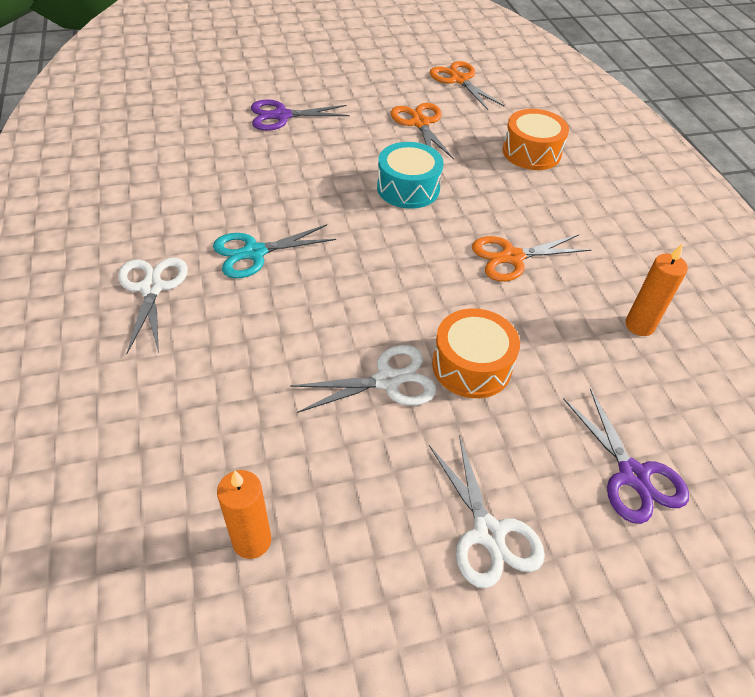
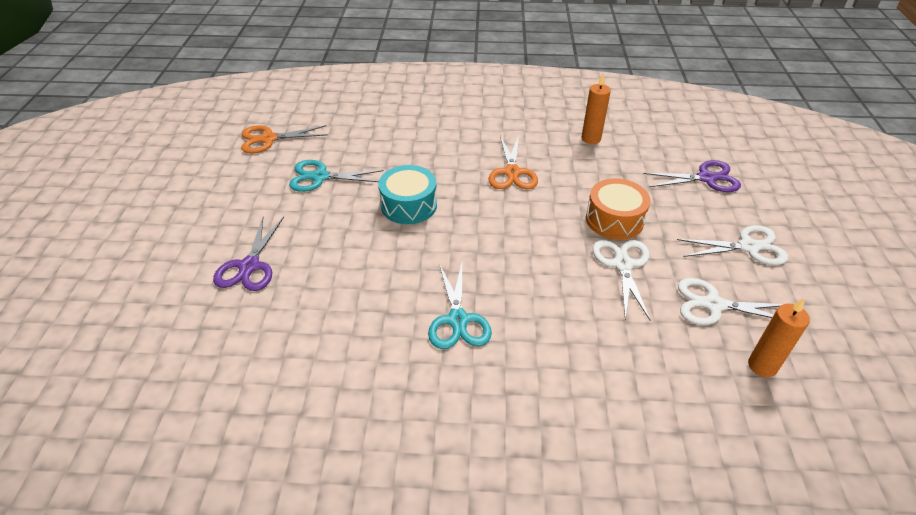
camera: 70 degrees left, 5 degrees down
white scissors [118,258,188,354] -> white scissors moved to [678,278,783,325]
orange scissors [391,103,454,159] -> turquoise scissors [289,160,384,192]
orange drum [502,109,569,170] -> none

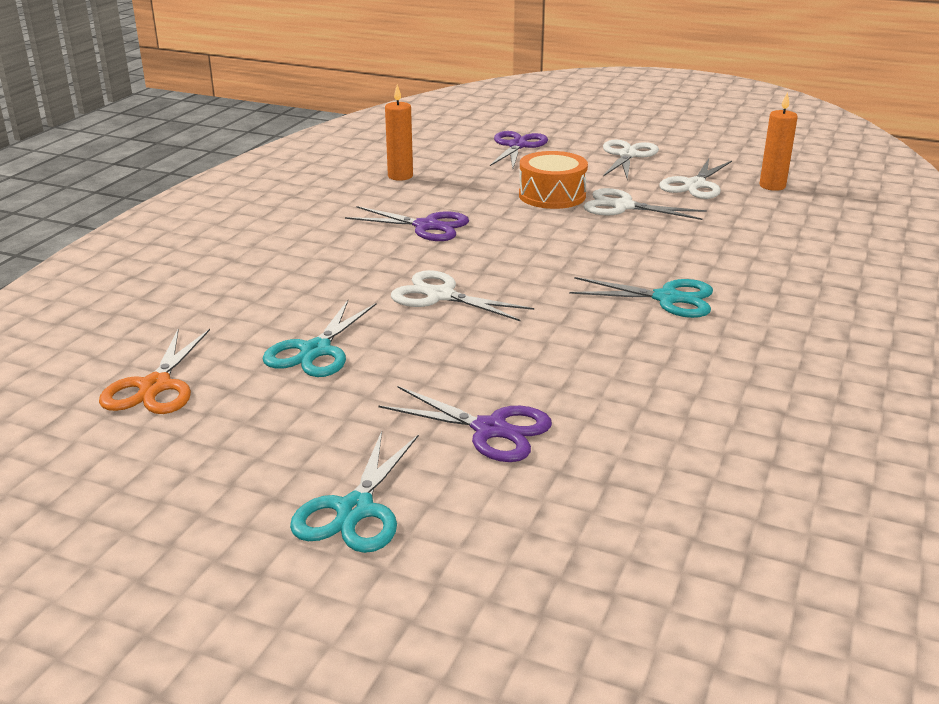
camera: 70 degrees left, 15 degrees down
turquoise drum [378,165,437,224] -> white scissors [391,270,534,321]
orange scissors [488,135,538,189] -> purple scissors [345,206,469,241]
none -> turquoise scissors [290,431,419,553]

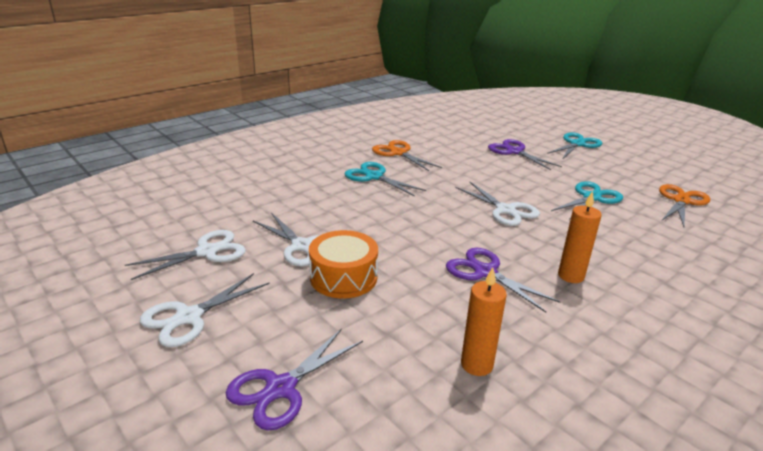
camera: 155 degrees left, 0 degrees up
orange candle [760,92,798,191] -> orange candle moved to [558,191,602,283]
none -> orange scissors [372,140,442,171]

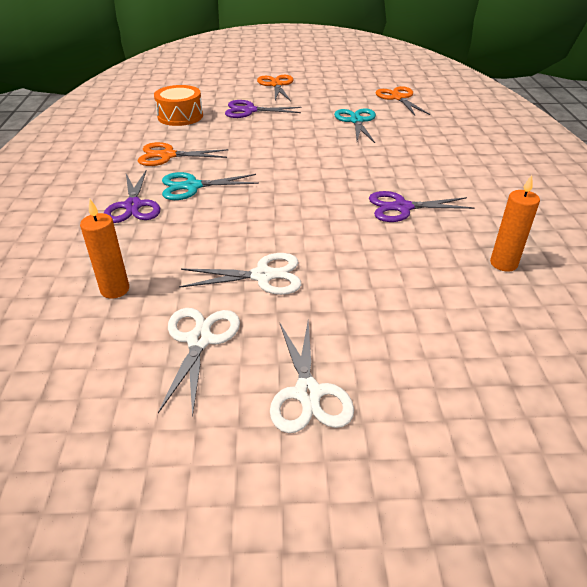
camera: 50 degrees left, 10 degrees up
purple scissors [226,328,363,430] -> purple scissors moved to [104,171,160,223]
orange drum [309,230,378,299] -> orange drum moved to [154,85,203,126]
white scissors [456,182,540,226] -> none
turquoise scissors [547,132,602,160] -> orange scissors [257,75,294,101]
orange candle [558,191,602,283] -> orange candle moved to [80,199,129,299]

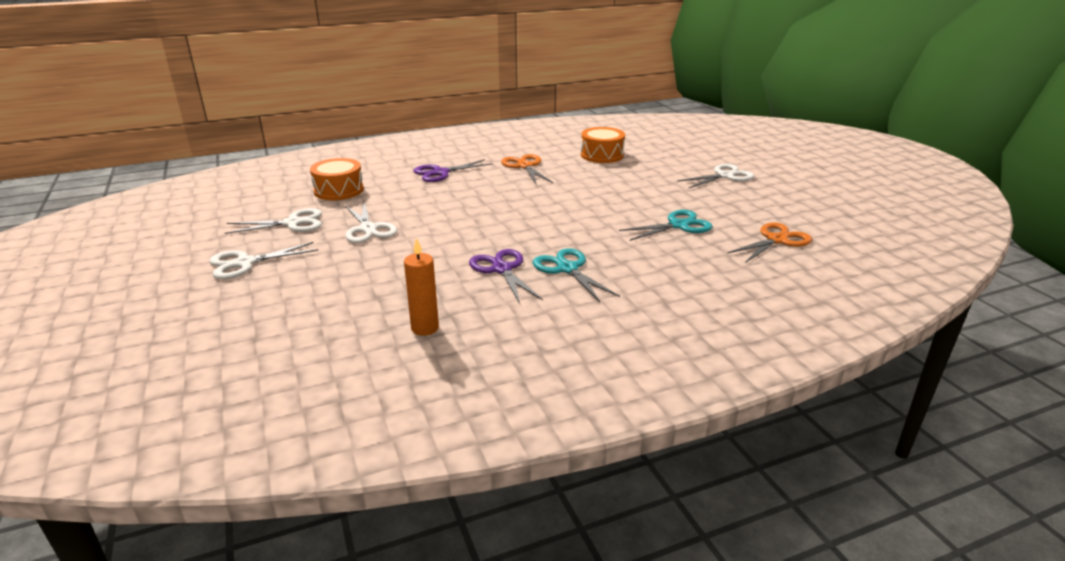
camera: 70 degrees right, 10 degrees down
orange candle [80,199,129,299] -> orange drum [310,158,364,200]
turquoise scissors [162,172,259,200] -> turquoise scissors moved to [532,248,620,302]
purple scissors [225,100,302,118] -> none
orange scissors [257,75,294,101] -> white scissors [677,164,754,188]

